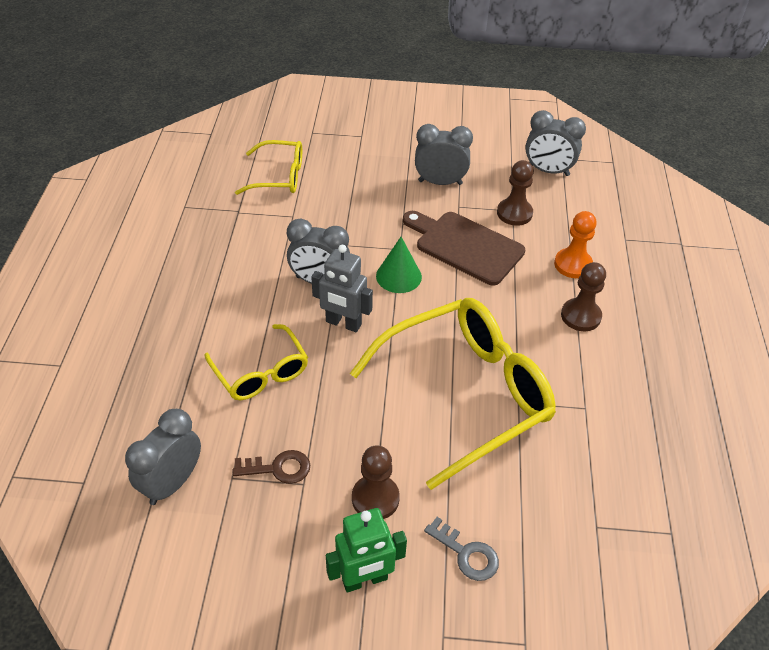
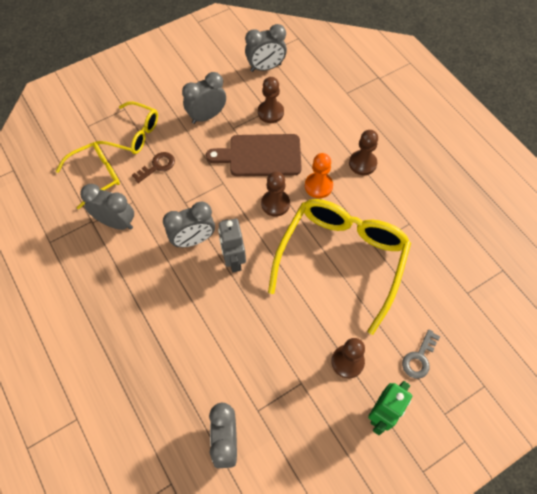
camera: 35 degrees left, 15 degrees up
yellow glasses [204,324,308,400] -> yellow glasses moved to [96,101,158,154]
brown key [233,450,310,484] -> brown key moved to [132,152,175,183]
grey robot [311,245,373,332] -> grey robot turned 90 degrees clockwise [218,219,246,272]
green cone [376,237,422,293] -> none
grey key [424,517,499,581] -> grey key turned 120 degrees clockwise [402,330,440,379]
orange pawn [554,211,597,278] -> orange pawn moved to [305,153,333,198]
none -> grey clock [80,184,134,230]
none -> brown pawn [261,172,290,217]

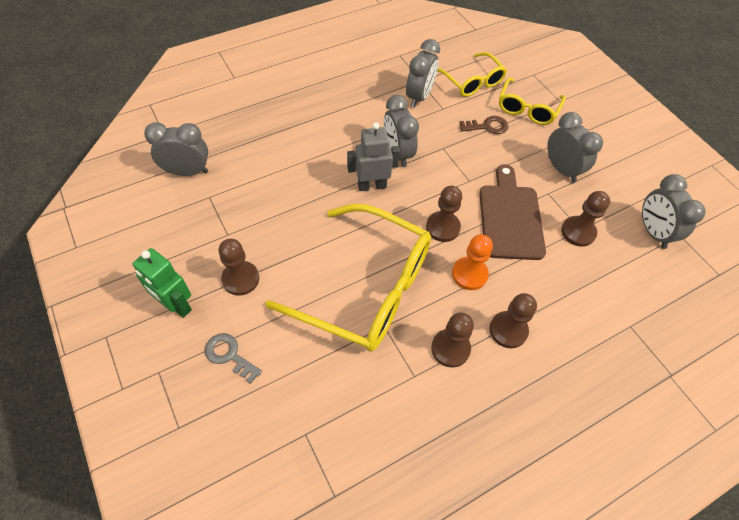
camera: 90 degrees right, 5 degrees down
brown key [132,152,175,183] -> brown key turned 60 degrees counterclockwise [459,116,508,134]
none -> brown pawn [431,312,474,367]

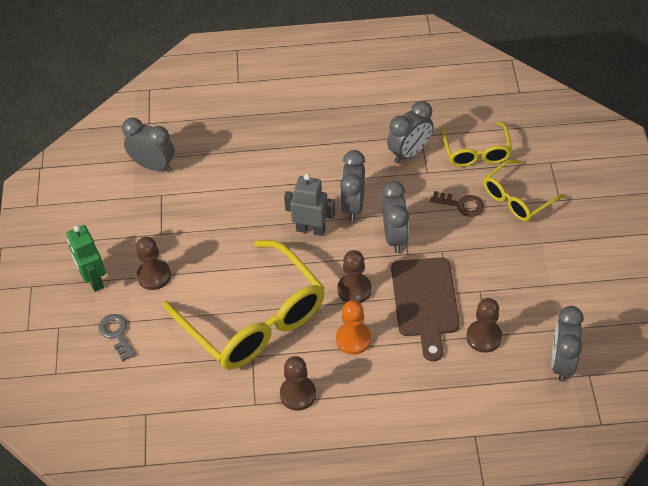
camera: 30 degrees right, 5 degrees down
brown cutting board [479,164,546,260] -> brown cutting board turned 150 degrees clockwise [391,257,460,362]
brown pawn [490,293,537,348] -> none
grey clock [547,112,603,183] -> grey clock moved to [382,181,409,253]

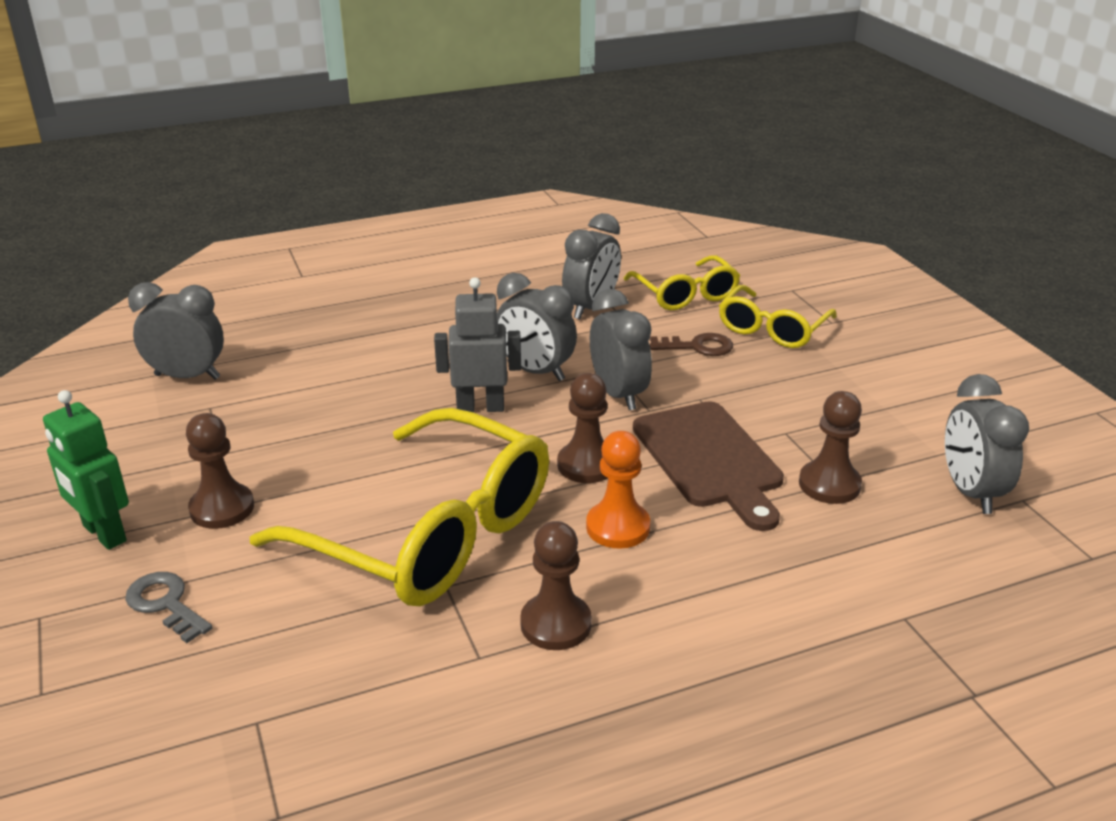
camera: 20 degrees left, 20 degrees down
grey clock [340,150,365,221] -> grey clock turned 45 degrees counterclockwise [497,273,577,381]

